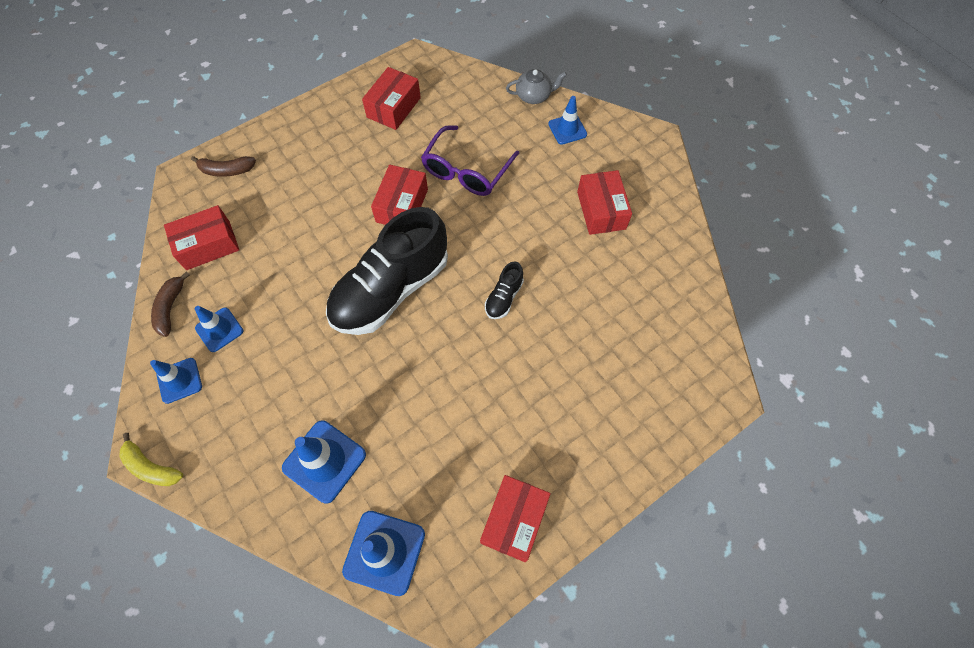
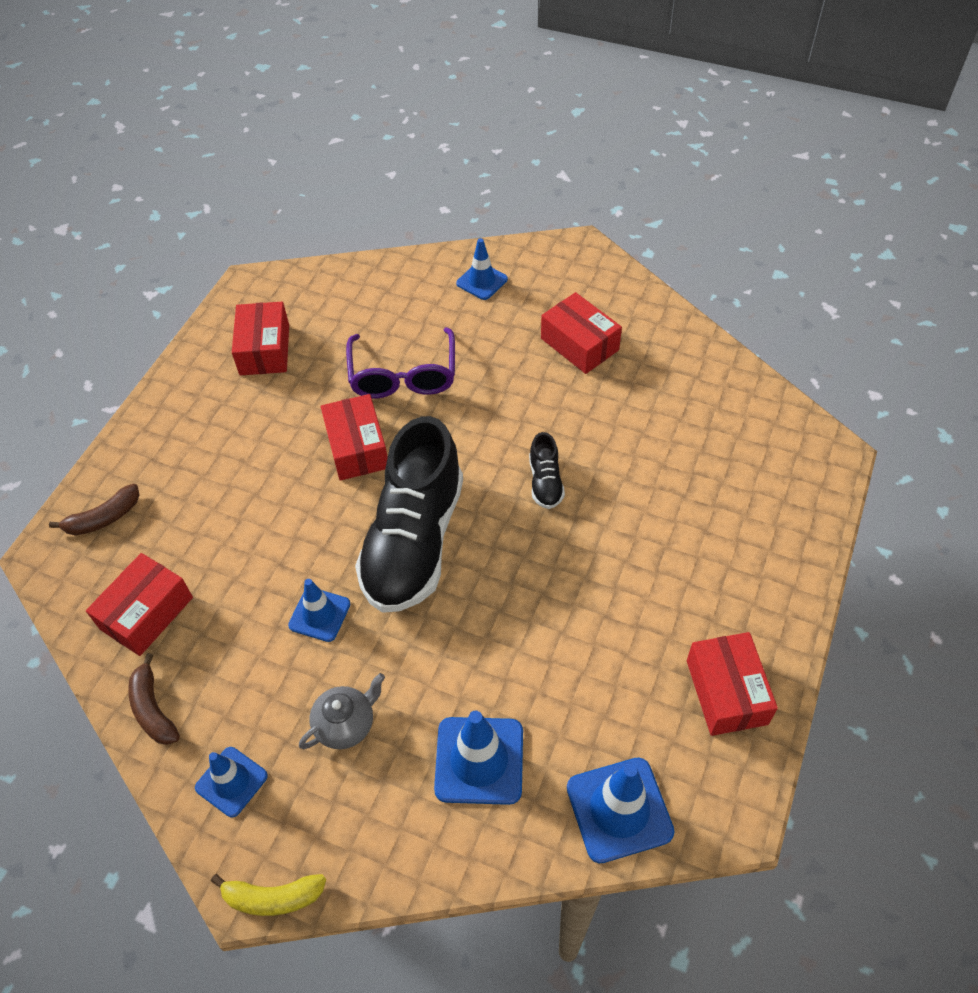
camera: 30 degrees left, 10 degrees down
blue traffic cone [195,306,243,352] -> blue traffic cone moved to [288,579,350,642]
grey teapot [506,69,567,104] -> grey teapot moved to [299,673,385,749]

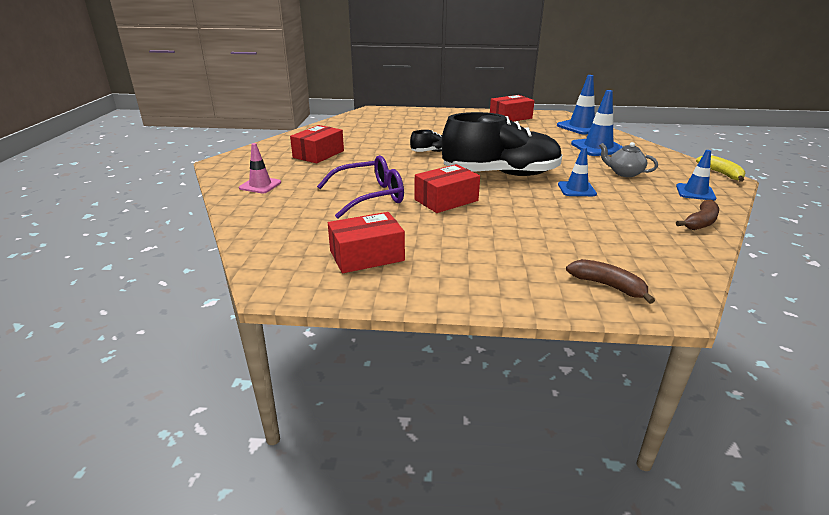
camera: 110 degrees left, 25 degrees down
red box [86,553,193,656] -> none
blue traffic cone [456,238,508,300] -> pink traffic cone [239,143,281,193]

